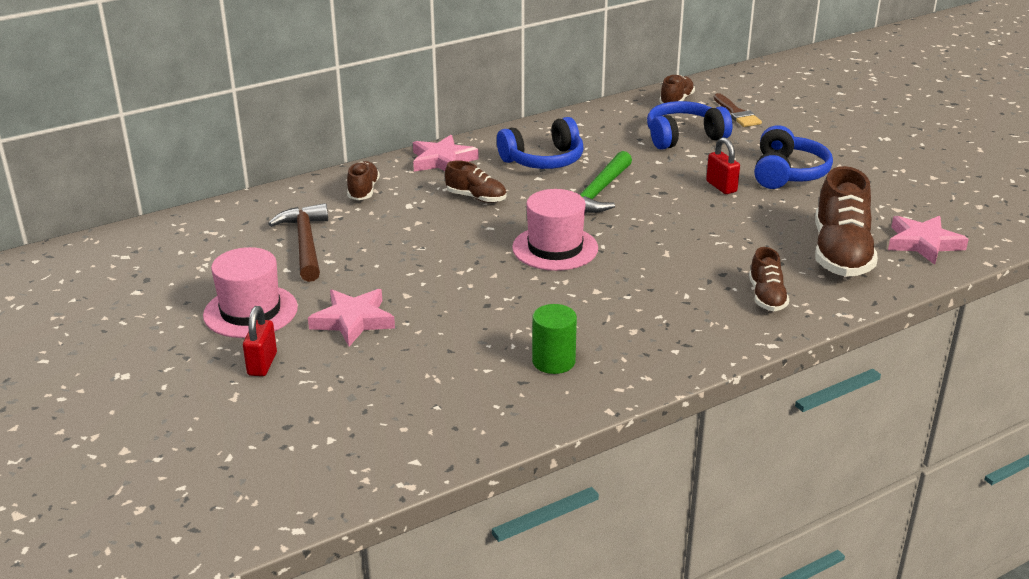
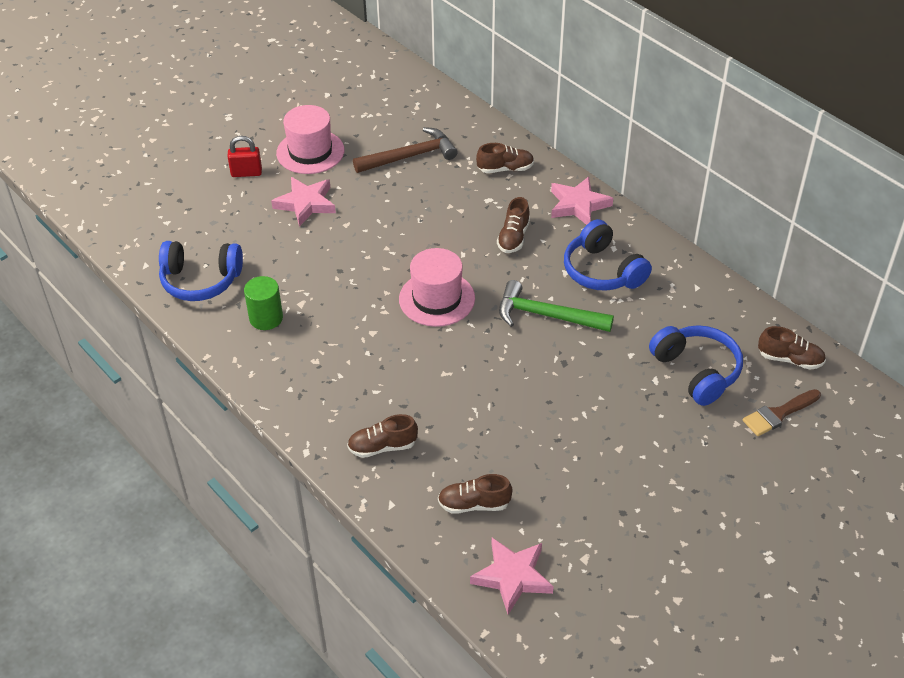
camera: 80 degrees right, 15 degrees up
red padlock [706,137,740,194] -> none
blue headphones [754,125,833,189] -> blue headphones moved to [159,241,243,301]
brown shoe [815,166,878,277] -> brown shoe [438,474,513,514], size x0.54

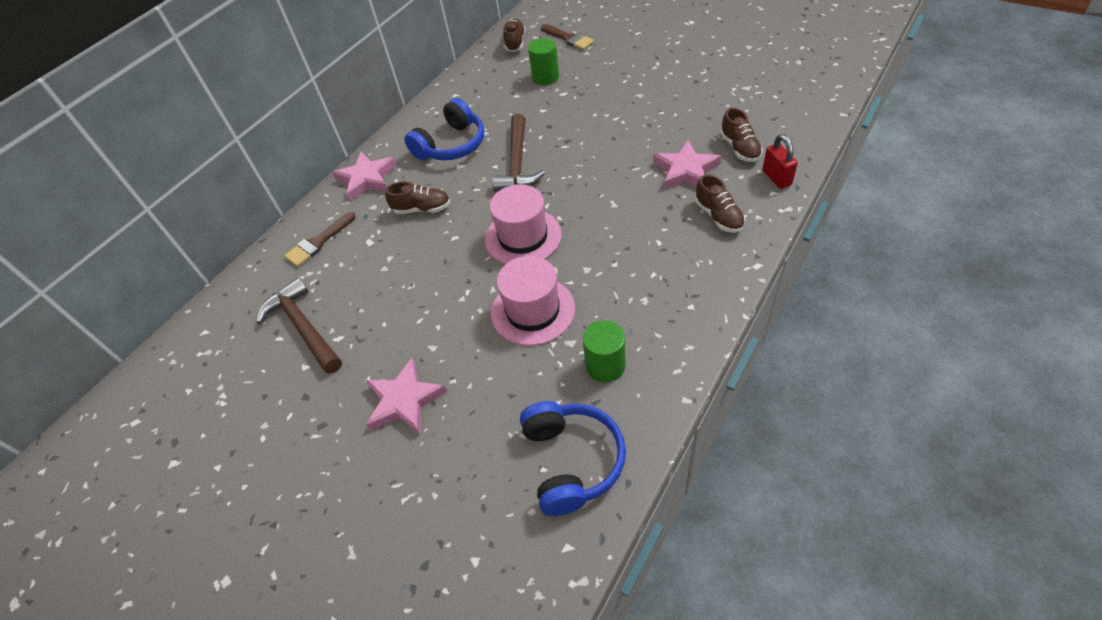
camera: 100 degrees left, 5 degrees up
red padlock [227,136,262,177] -> red padlock moved to [762,134,798,189]
pink hat [276,105,344,174] -> pink hat moved to [491,256,575,346]
pink star [470,538,554,614] -> pink star moved to [653,140,721,190]
brown shoe [476,143,534,173] -> brown brush [284,212,356,267]
green hammer [499,280,614,332] -> brown hammer [492,114,545,192]
blue headphones [649,325,743,406] -> green cylinder [528,38,559,85]

